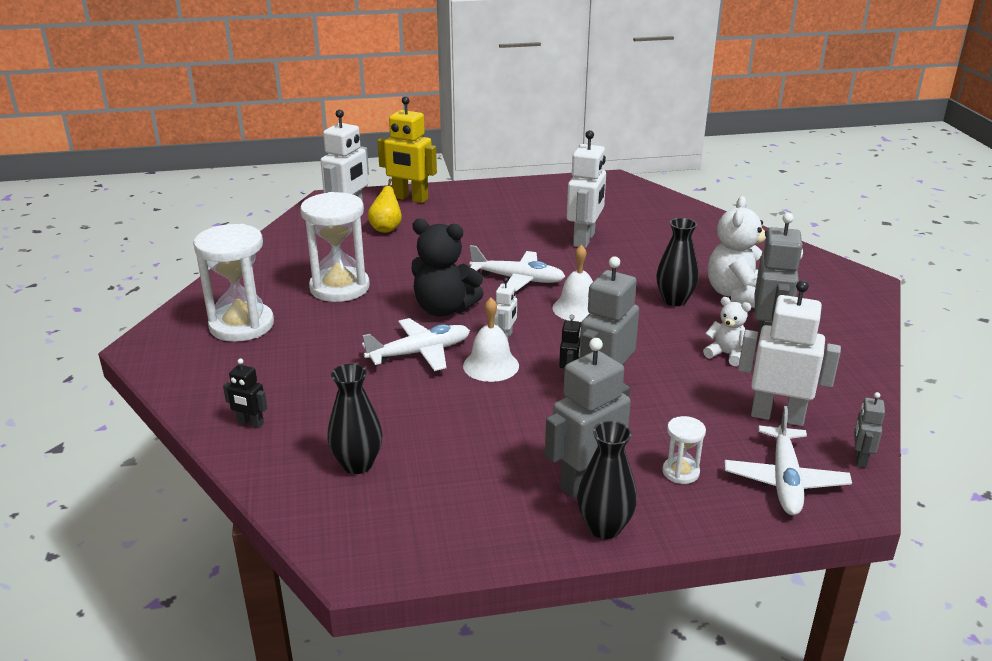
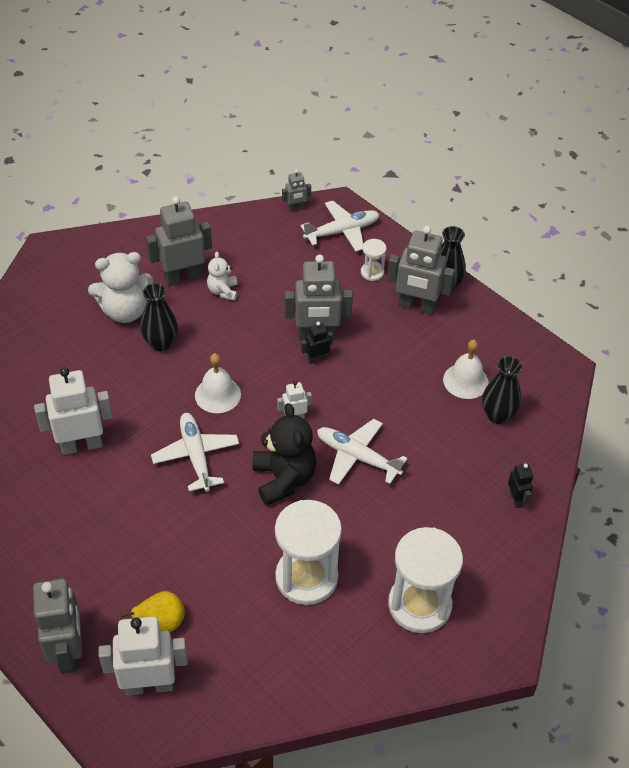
camera: 125 degrees left, 20 degrees up
yellow robot [378,96,437,203] -> grey robot [33,578,82,674]
white bell [463,298,519,382] -> white bell moved to [443,340,489,399]
white robot [738,280,841,426] -> none

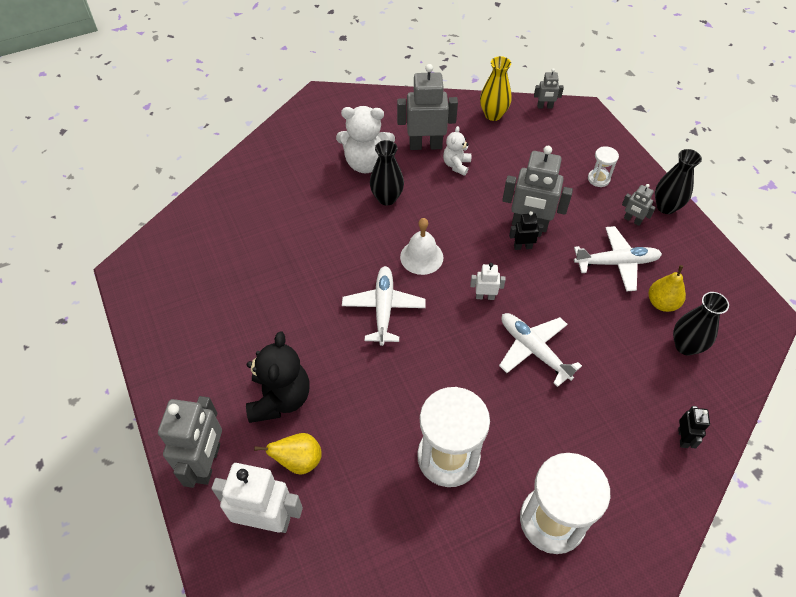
camera: 20 degrees right, 5 degrees up
white robot [34,367,113,455] -> none
black teddy bear [253,403,316,506] -> black teddy bear moved to [246,331,309,423]
white plane [301,201,380,252] -> white plane moved to [574,226,662,292]
grey robot [387,226,455,315] -> grey robot [622,184,656,226], size x0.49
white bell [443,340,489,399] -> yellow pear [649,265,686,312]
none -> yellow vase [480,56,512,121]

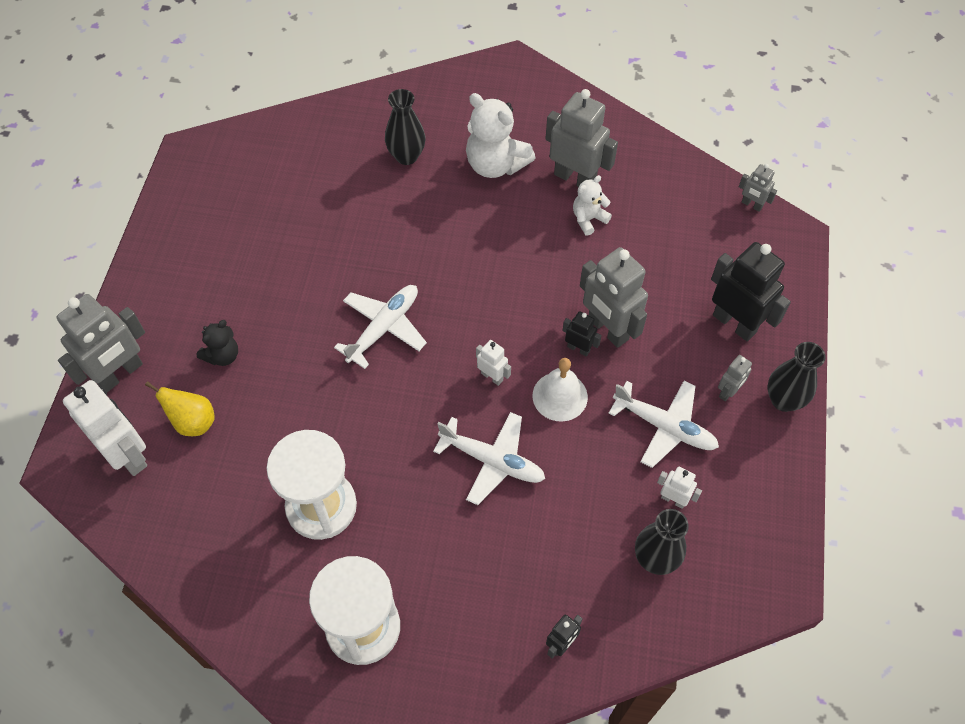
camera: 35 degrees right, 5 degrees up
black teddy bear [246,331,309,423] -> black teddy bear [196,320,238,366], size x0.55
black vase [370,140,404,205] -> black vase moved to [385,89,425,165]
white bell [400,218,443,275] -> white bell moved to [533,358,588,422]
yellow vase [480,56,512,121] -> none
white plane [499,313,582,387] -> white plane turned 120 degrees clockwise [433,412,545,505]
white hourglass [588,146,619,187] -> black robot [711,242,791,342]
grey robot [622,184,656,226] -> grey robot turned 120 degrees counterclockwise [718,355,752,401]
yellow pear [649,265,686,312] -> white robot [657,467,702,509]

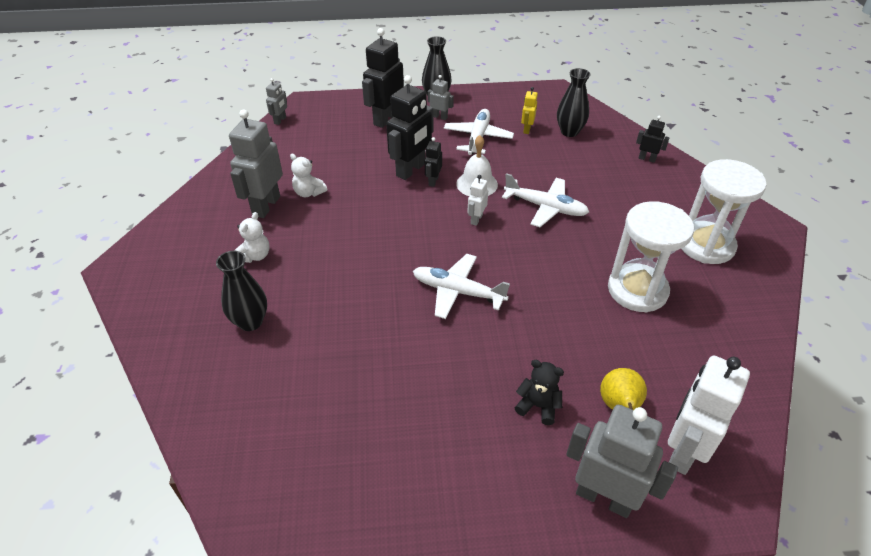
camera: 105 degrees left, 15 degrees down
white plane [433,412,545,505] -> white plane turned 105 degrees clockwise [502,173,589,227]
white teddy bear [466,93,535,178] -> white teddy bear [235,212,270,263], size x0.55
grey robot [580,247,648,348] -> black robot [386,75,433,180]
white robot [657,467,702,509] -> yellow robot [521,87,538,134]

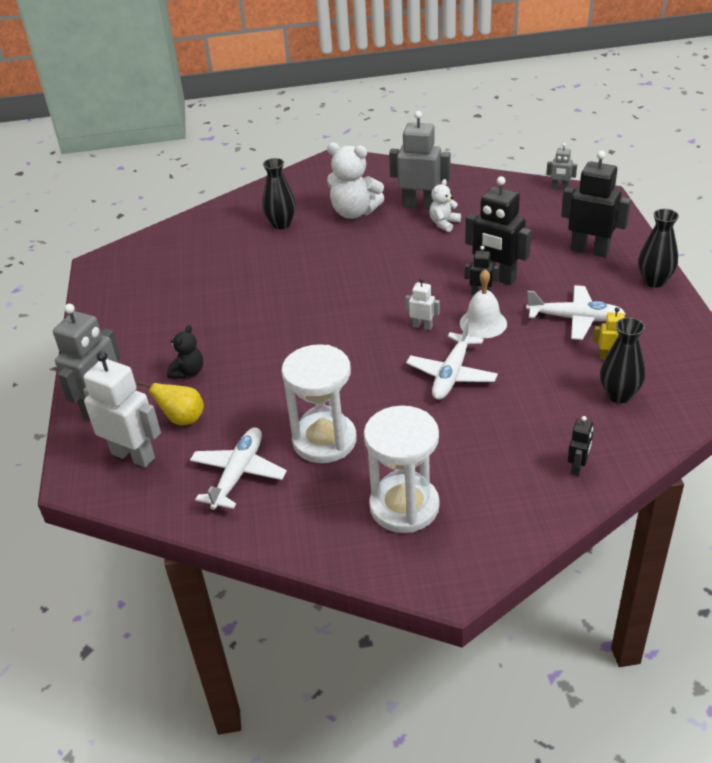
camera: 90 degrees right, 5 degrees down
white teddy bear [235,212,270,263] -> white teddy bear [327,143,385,219], size x1.80
white plane [413,254,510,319] -> white plane moved to [190,427,287,510]
grey robot [428,75,454,120] -> none

